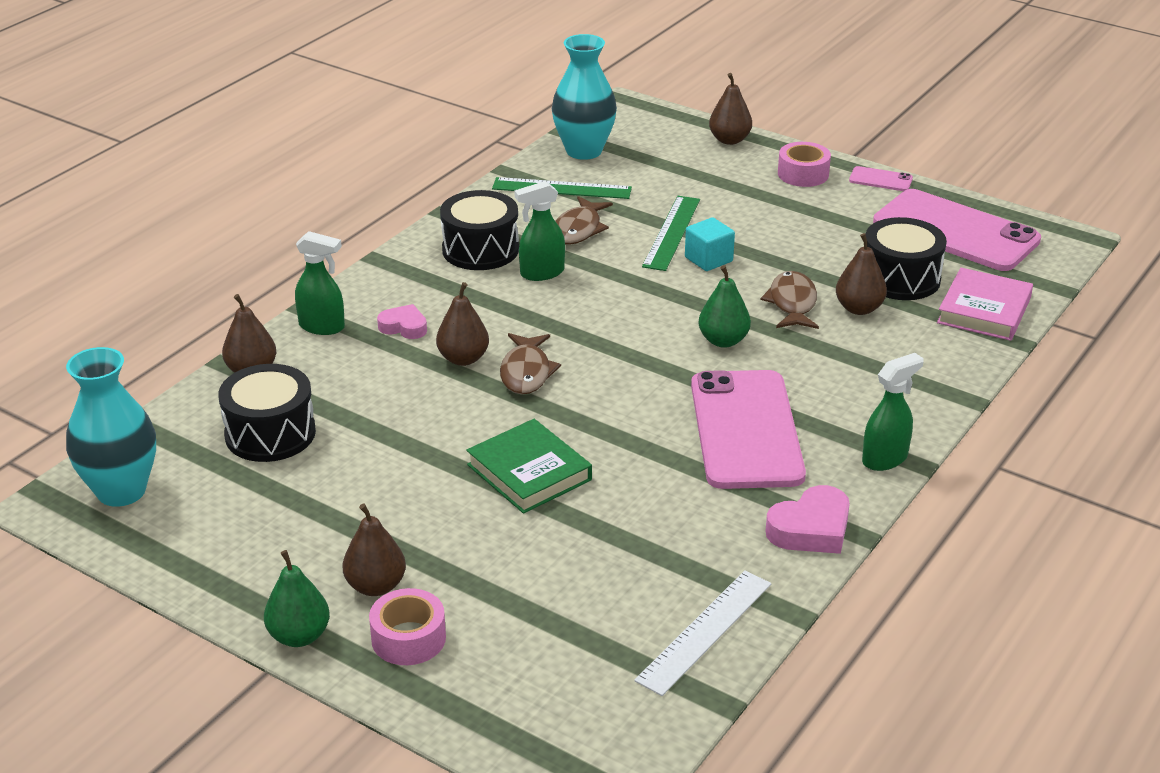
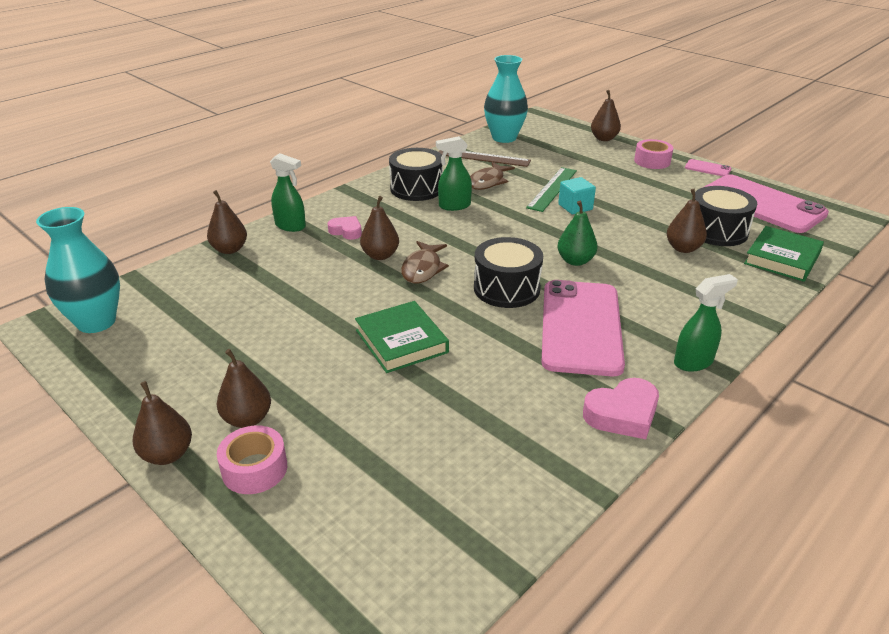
camera: 10 degrees right, 0 degrees up
black drum [218,364,316,462] -> black drum moved to [474,237,543,308]
green pear [264,550,330,647] -> brown pear [133,381,192,465]
green ruler [492,177,632,199] -> brown ruler [439,150,531,167]
white ruler [634,570,771,696] -> none
brown fish [761,271,819,329] -> none
pink book [937,268,1033,341] -> green book [744,226,824,282]

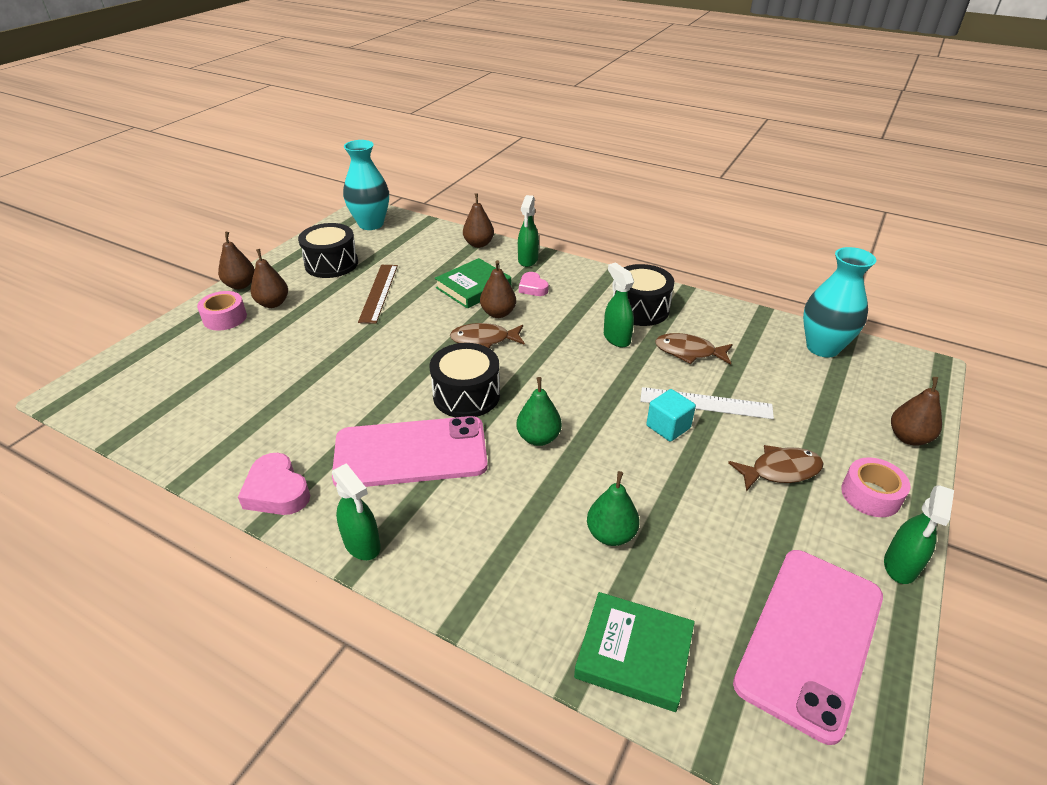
camera: 75 degrees right, 5 degrees up
pink heart [328,216,362,240] -> pink heart turned 135 degrees clockwise [519,272,549,296]
green book [355,301,449,373] -> green book moved to [435,258,511,309]
brown ruler [439,150,531,167] -> brown ruler moved to [358,265,398,324]
green ruler [526,167,577,212] -> white ruler [640,387,774,419]
brown pear [667,189,707,253] -> green pear [587,471,640,546]
pink phone [685,159,731,176] -> green spray bottle [884,486,954,584]
black drum [695,186,757,246] -> black drum moved to [298,223,358,278]
none -> brown fish [728,445,824,491]

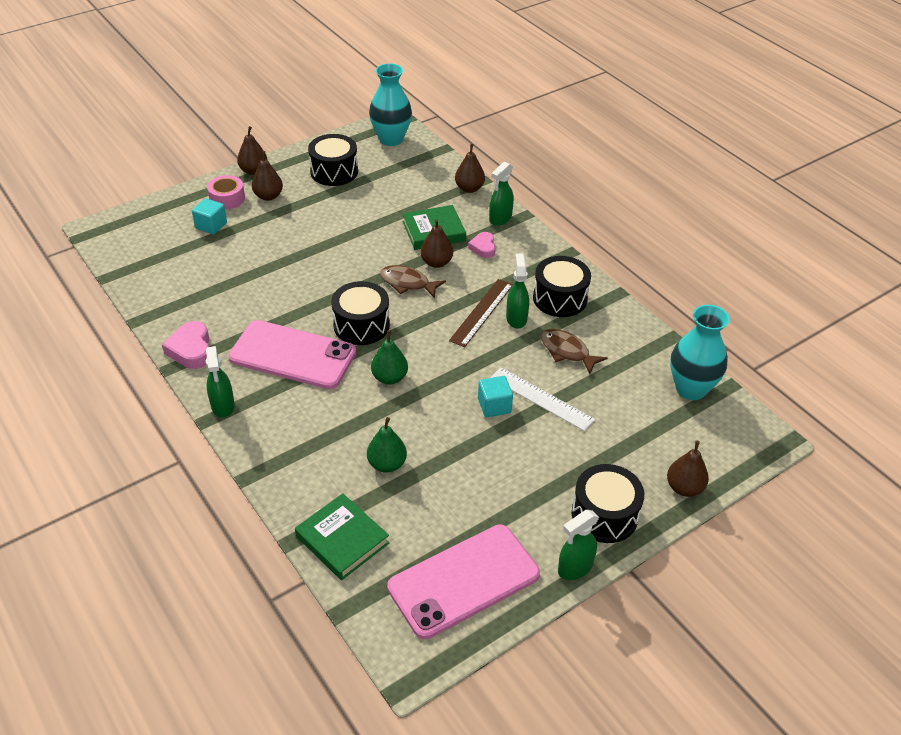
camera: 25 degrees right, 5 degrees up
brown ruler [358,265,398,324] -> brown ruler moved to [449,279,513,347]
brown fish [728,445,824,491] -> none
pink tape [841,457,911,517] -> black drum [572,464,644,543]
none -> turquoise cube [192,198,227,235]

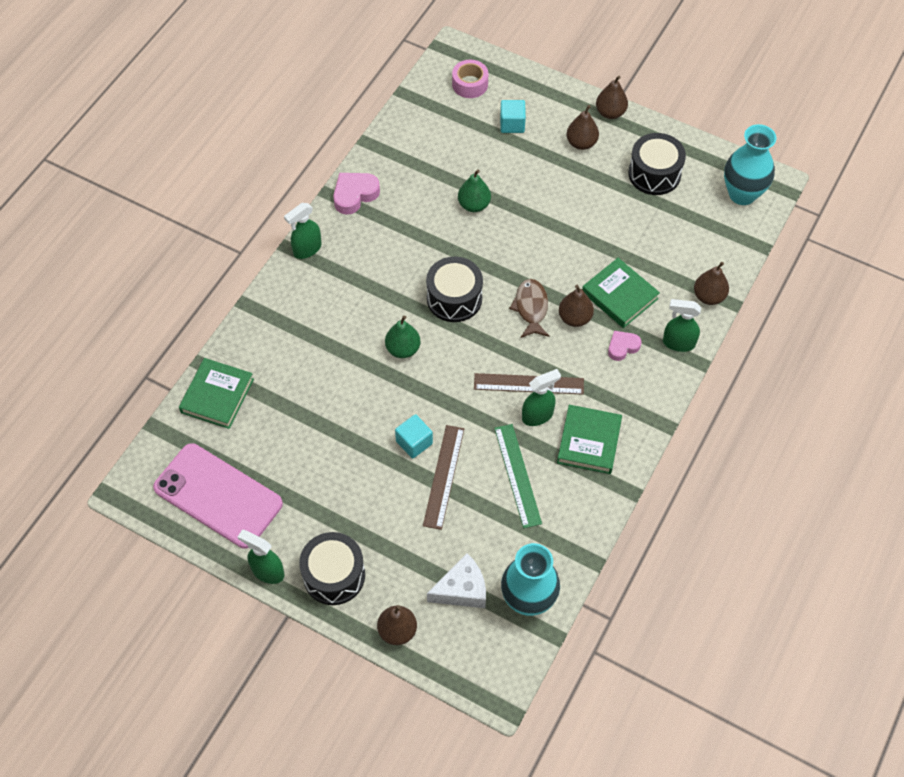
camera: 65 degrees right, 15 degrees up
pink tape [207,175,245,209] -> pink tape moved to [452,60,488,98]
pink phone [228,320,356,389] -> none
green pear [367,417,407,473] -> green pear moved to [458,169,491,212]
white ruler [490,367,595,431] -> brown ruler [423,425,464,530]
black drum [533,256,591,317] -> green book [557,405,622,474]
brown fish [541,329,608,374] -> green ruler [494,424,542,528]
none -> white cheese [427,553,486,608]

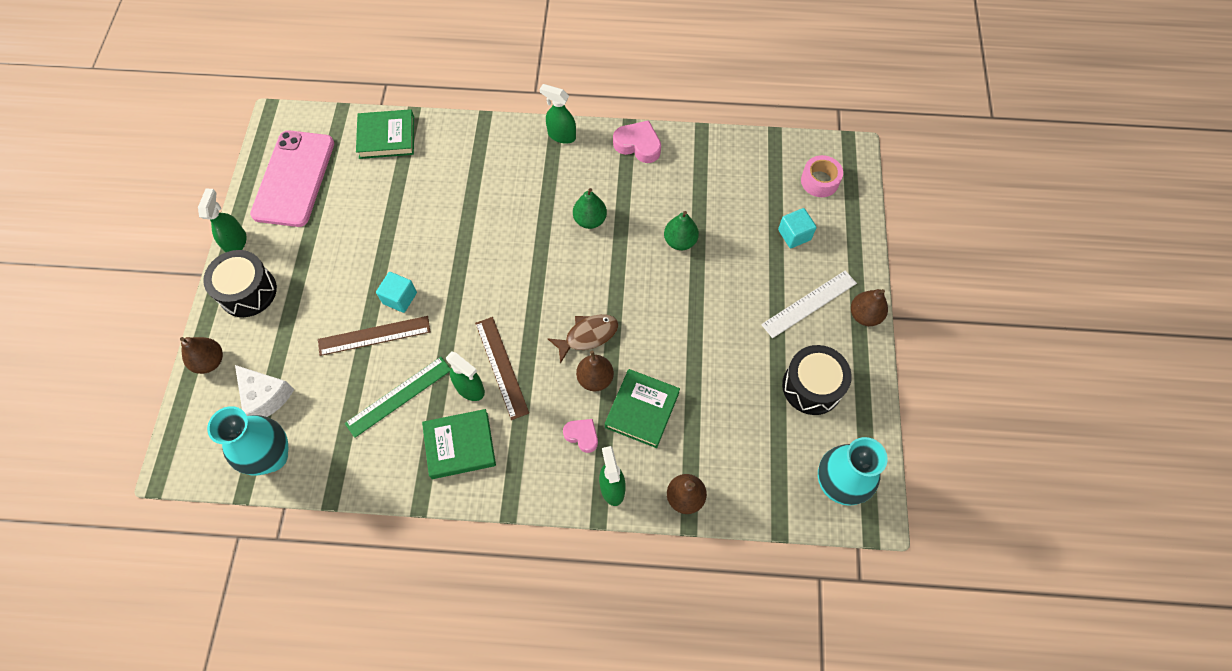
camera: 65 degrees right, 5 degrees up
green pear [385,316,420,358] -> green pear moved to [573,188,607,229]
black drum [426,257,483,322] -> none
brown pear [567,105,599,150] -> white ruler [761,270,857,338]

